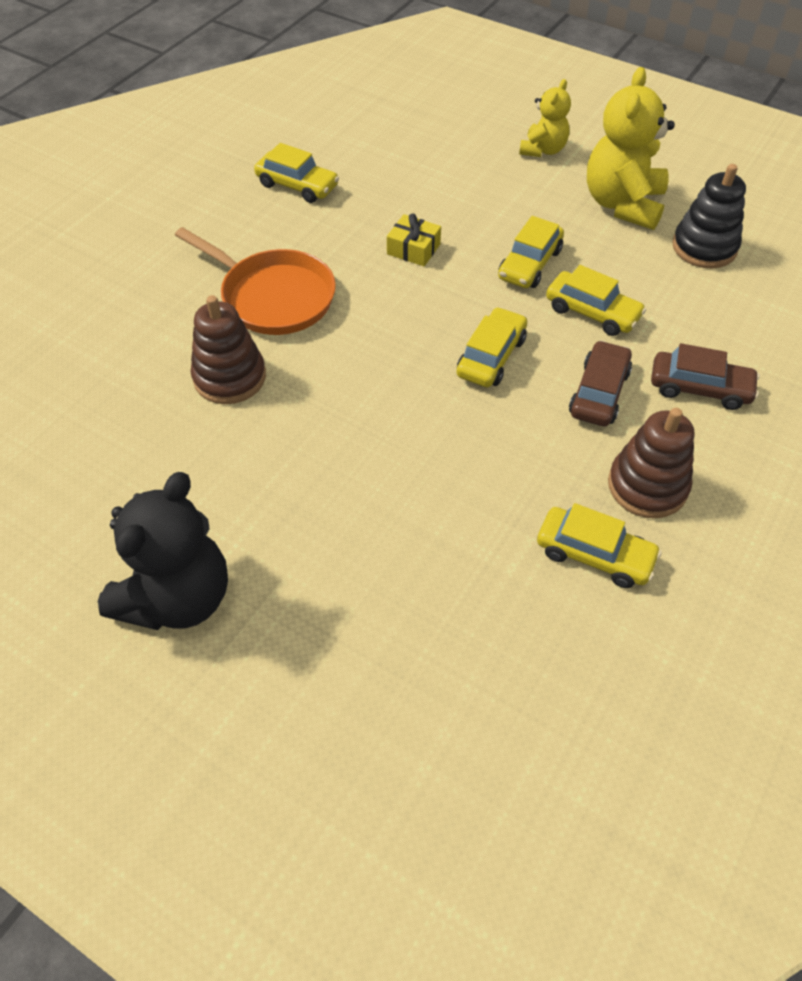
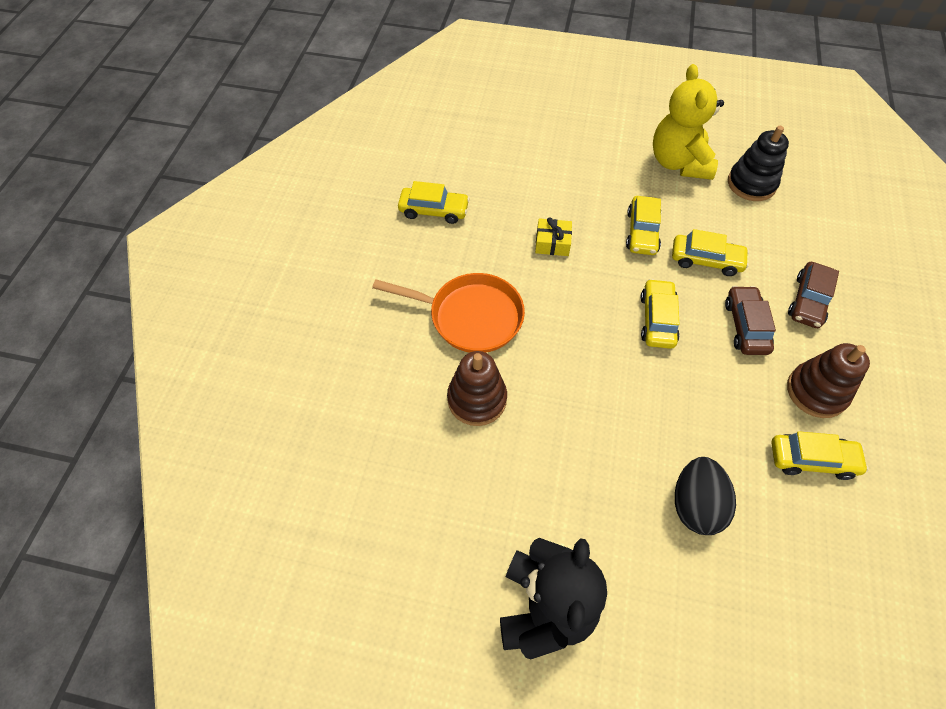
camera: 20 degrees left, 5 degrees up
yellow teddy bear [519,79,571,157] -> none
brown car [651,343,760,410] -> brown car turned 120 degrees clockwise [788,262,839,328]
none -> black egg [675,457,736,535]

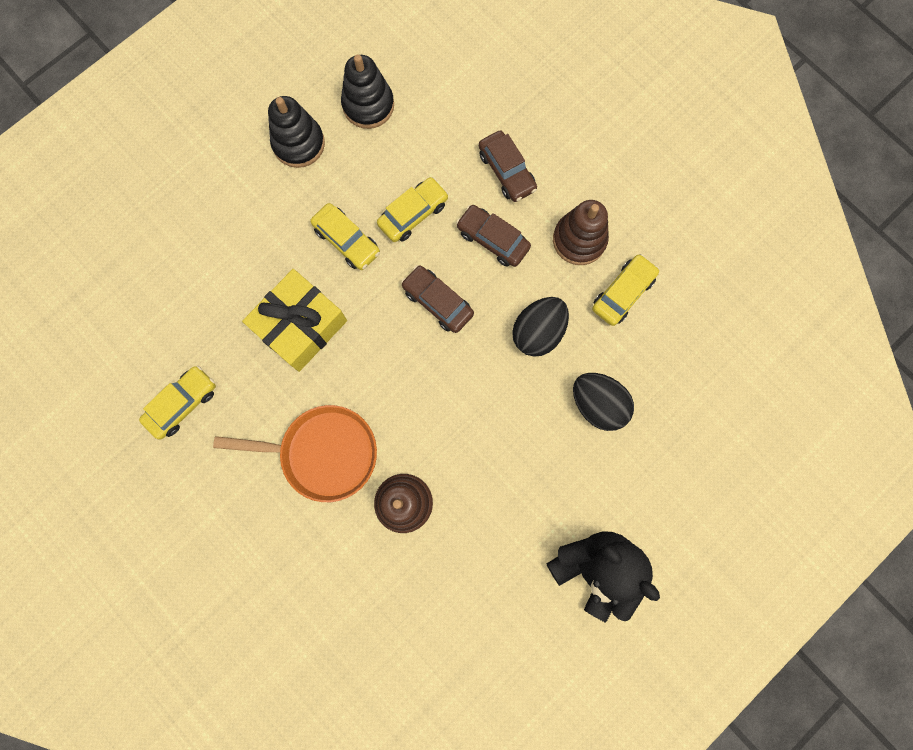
camera: 55 degrees left, 20 degrees up
orange pan [372,273,525,353] -> orange pan turned 45 degrees clockwise [213,405,377,502]
yellow gift [535,217,572,256] -> yellow gift [242,269,347,372], size x1.97
yellow car [641,279,680,349] -> brown car [401,265,474,333]
yellow teddy bear [653,64,724,180] -> black stacking toy [268,96,325,168]
none -> black egg [512,297,569,357]

